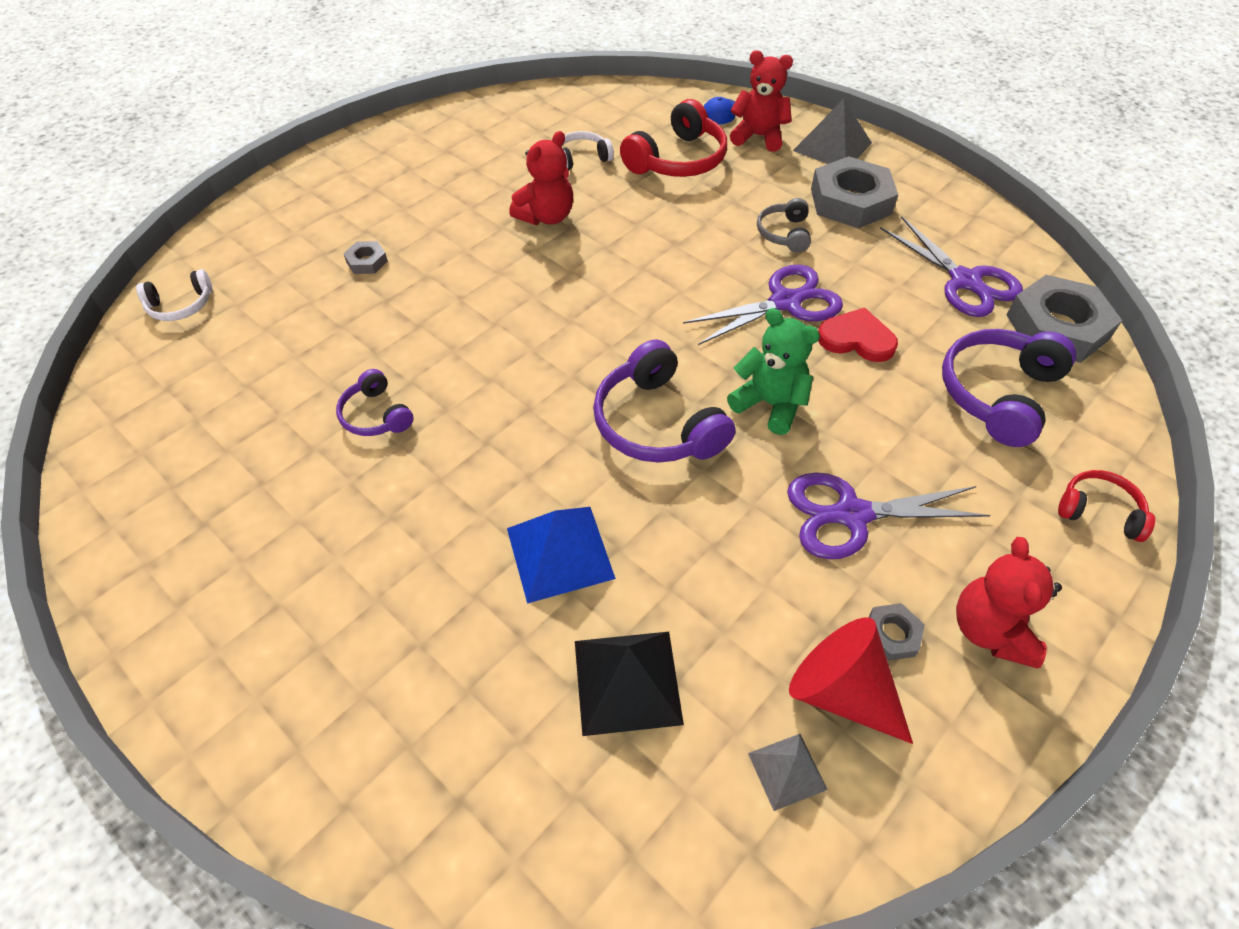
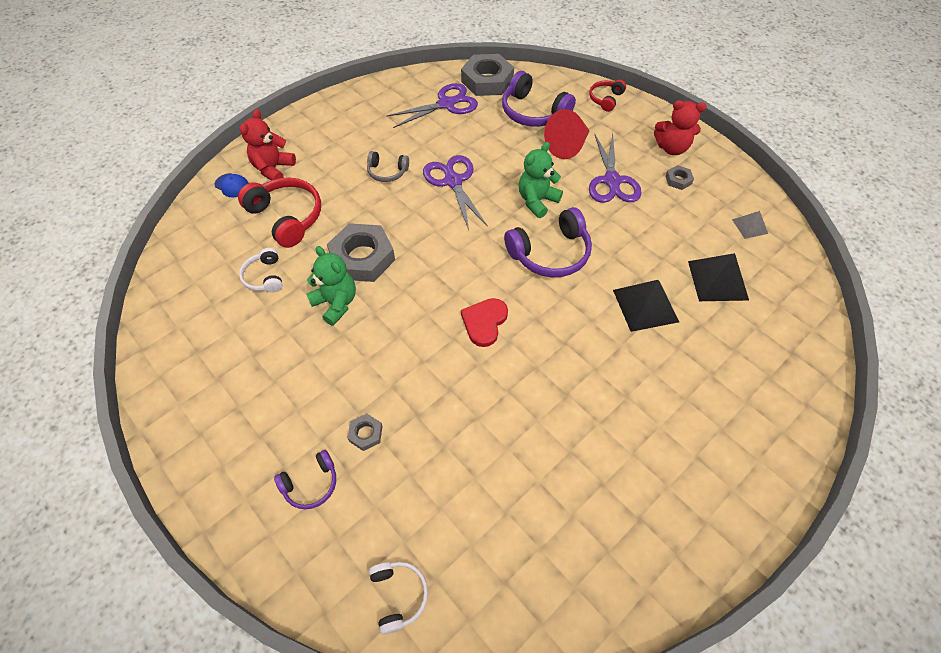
camera: 85 degrees left, 5 degrees up
purple headphones [336,369,414,436] -> purple headphones moved to [274,450,336,509]
blue pyramid [507,507,616,604] -> black pyramid [613,280,679,332]
red teddy bear [509,131,573,225] -> green teddy bear [307,246,356,326]
red cone [789,617,913,744] -> red cone moved to [544,109,590,159]
grey pyramid [793,98,872,164] -> none
grey nut [811,156,898,229] -> grey nut moved to [327,223,395,282]
red heart [818,307,898,362] -> red heart moved to [461,298,508,347]

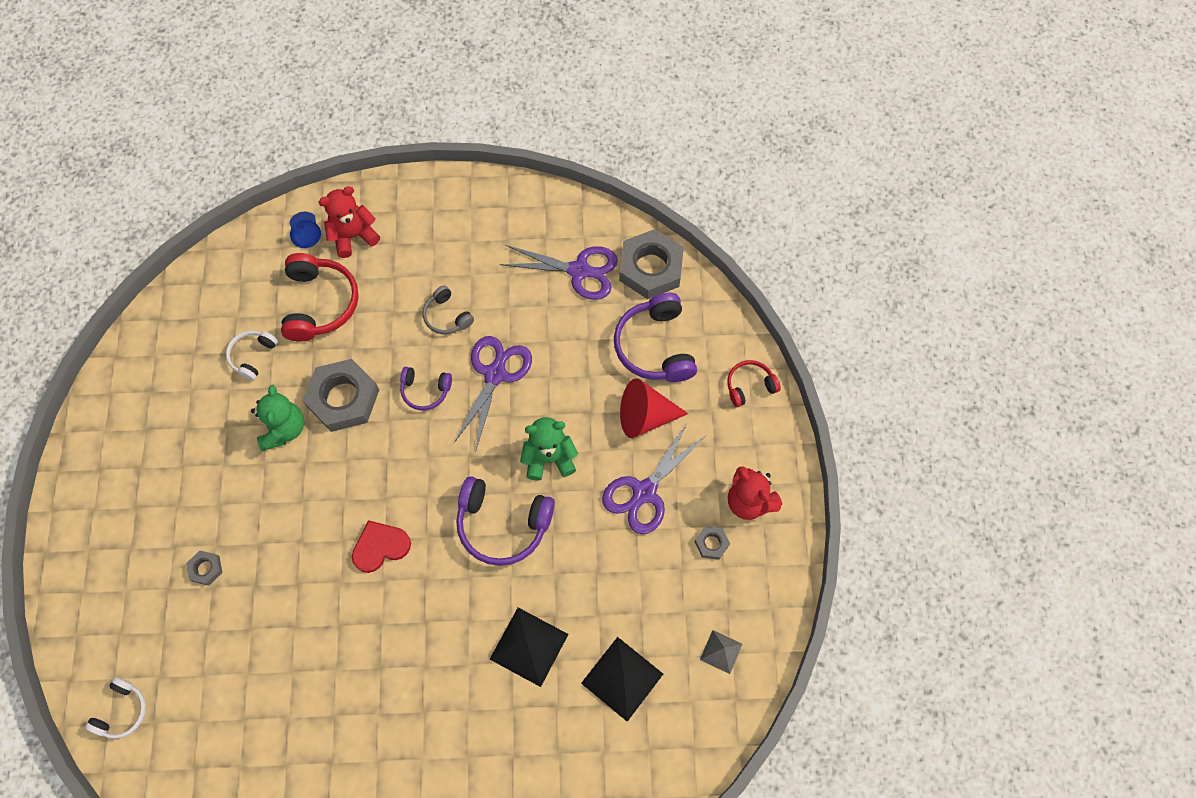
camera: 40 degrees right, 10 degrees up
purple headphones [274,450,336,509] -> purple headphones moved to [400,367,452,411]

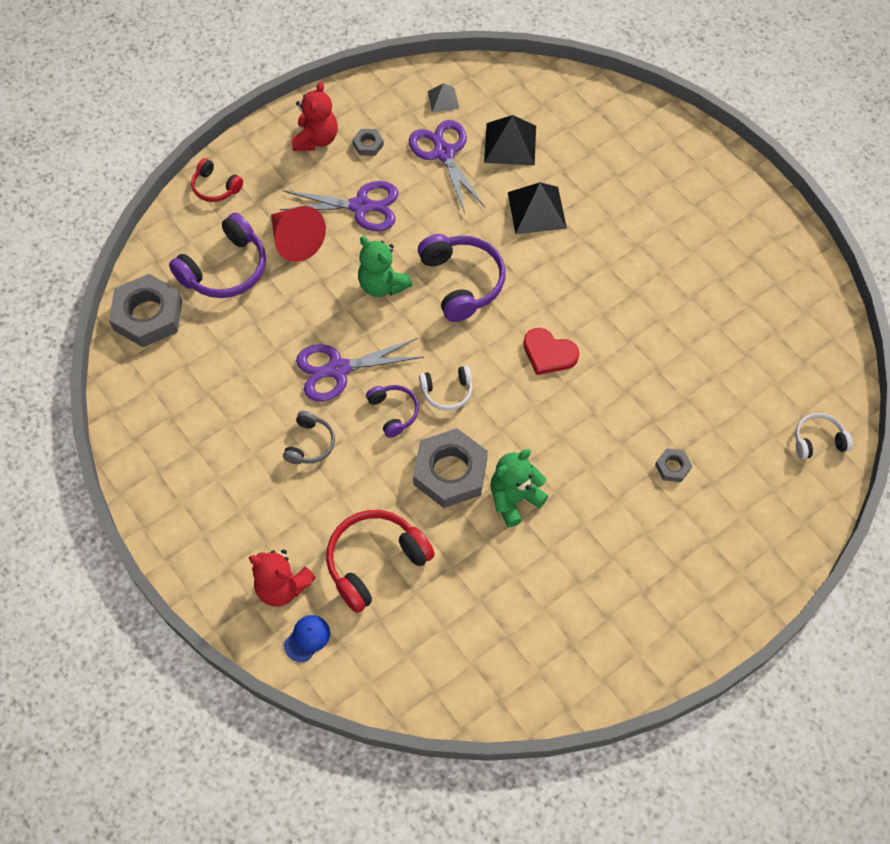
camera: 125 degrees left, 5 degrees down
white headphones [226,331,278,381] -> white headphones moved to [419,365,472,411]
purple scissors [500,245,618,300] -> purple scissors moved to [409,120,486,213]

